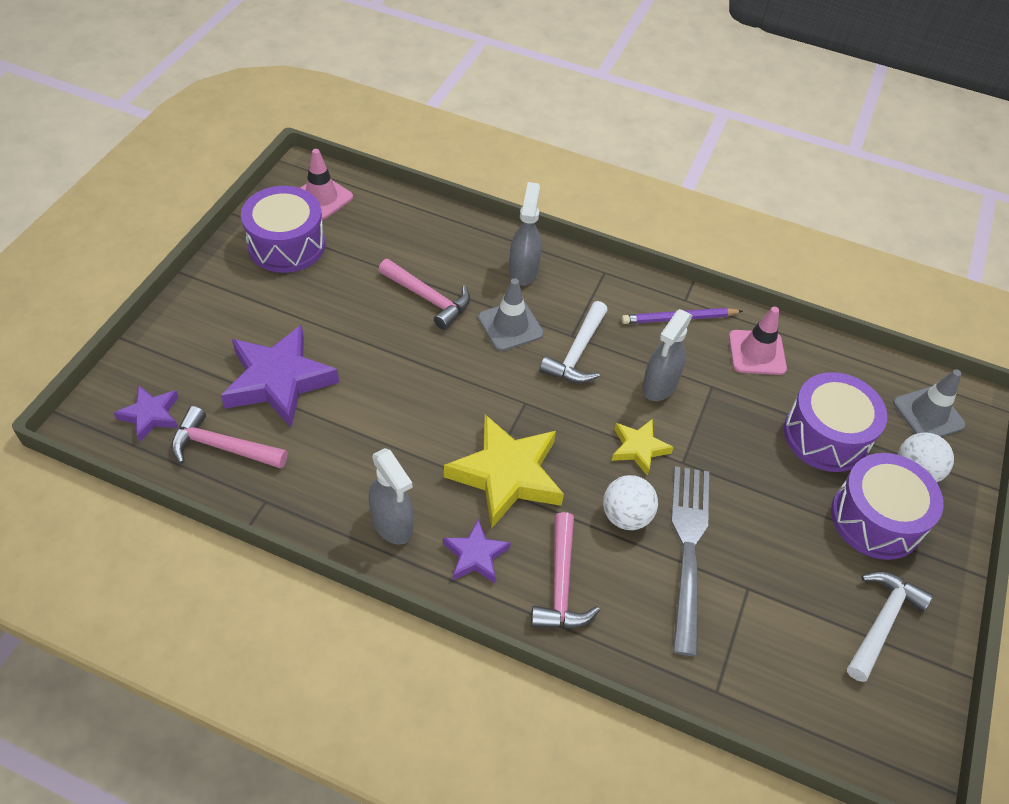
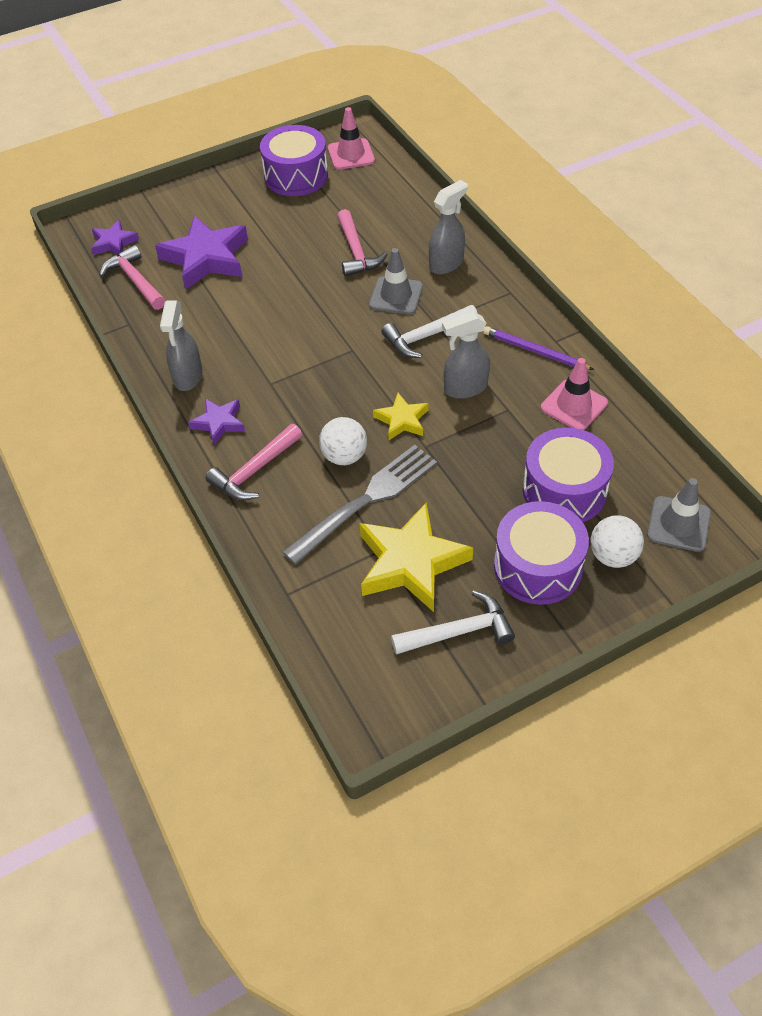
camera: 45 degrees right, 0 degrees up
yellow star [444,414,564,529] -> yellow star moved to [359,502,473,612]

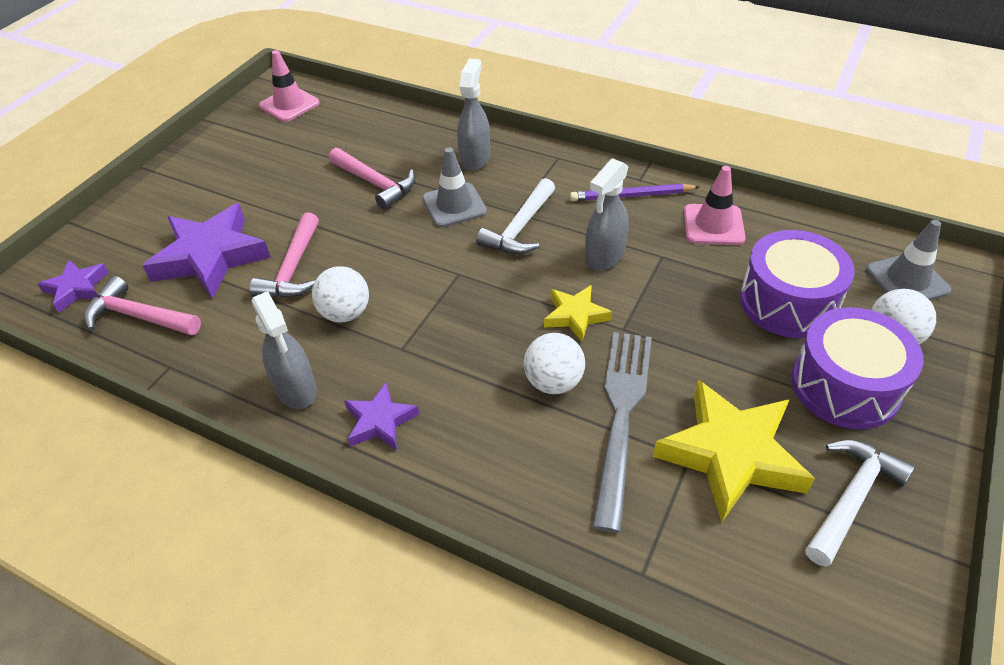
camera: 35 degrees left, 5 degrees down
pink hammer [206,424,303,500] -> pink hammer moved to [250,212,319,298]
purple drum [260,125,328,196] -> none
none -> white ball [312,266,369,323]

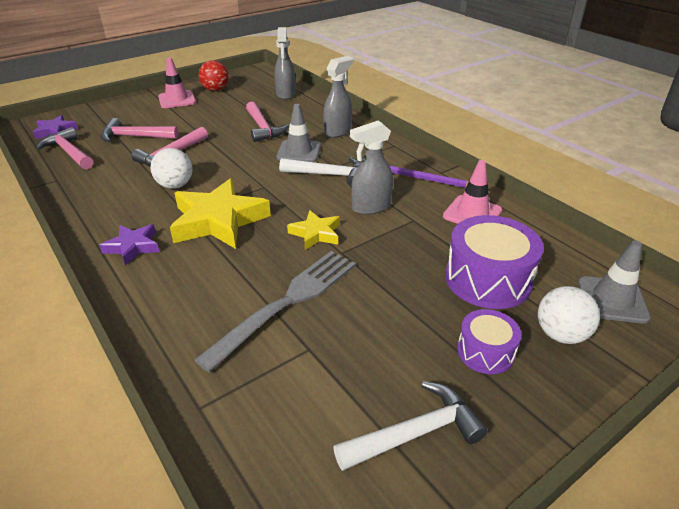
camera: 25 degrees right, 10 degrees down
purple star [142,203,271,299] -> pink hammer [101,118,179,142]
grey spray bottle [251,291,317,409] -> grey spray bottle moved to [274,27,295,100]
pink traffic cone [259,50,320,122] -> pink traffic cone moved to [158,57,196,108]
white hammer [476,178,555,254] -> white hammer turned 135 degrees counterclockwise [279,157,361,186]
white ball [524,333,585,394] -> none
yellow star [653,380,815,523] -> yellow star moved to [170,178,271,249]
purple drum [791,307,924,429] -> purple drum [457,309,521,374], size x0.57
none -> red ball [198,60,228,91]

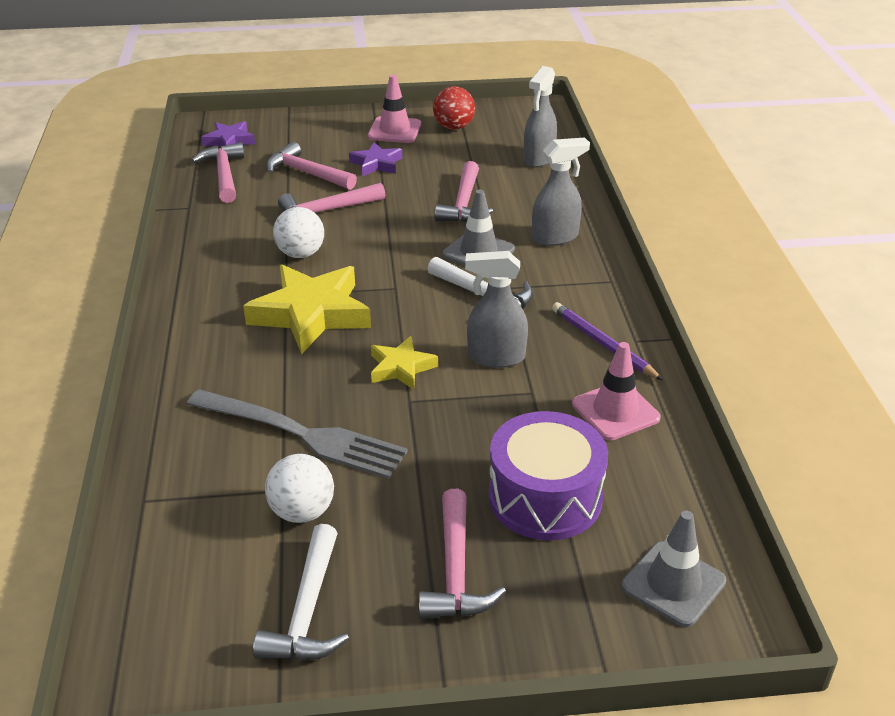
camera: 30 degrees right, 0 degrees up
purple star [99,224,159,266] -> purple star moved to [349,142,402,176]
grey fork [194,251,356,372] -> grey fork turned 45 degrees clockwise [187,389,408,479]
white hammer [333,381,488,471] -> white hammer turned 90 degrees clockwise [253,524,349,660]
purple drum [457,309,521,374] -> pink hammer [419,489,506,619]
white ball [538,286,600,344] -> white ball moved to [265,454,334,523]

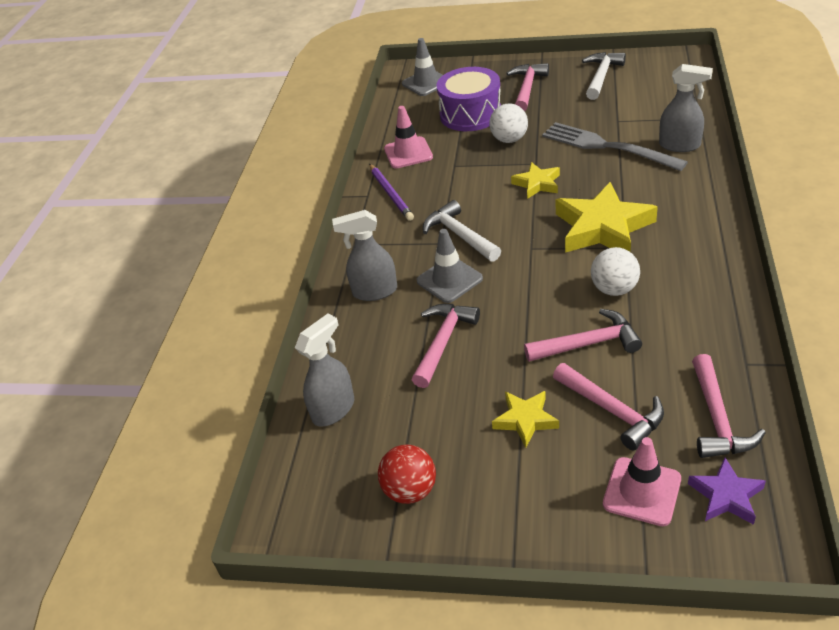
camera: 160 degrees left, 5 degrees up
white ball [265,454,334,523] -> white ball moved to [489,104,528,143]
purple star [349,142,402,176] -> yellow star [492,391,559,448]
pink traffic cone [368,75,421,143] -> pink traffic cone moved to [603,437,681,526]
grey spray bottle [465,251,528,368] -> grey spray bottle moved to [659,64,713,152]

